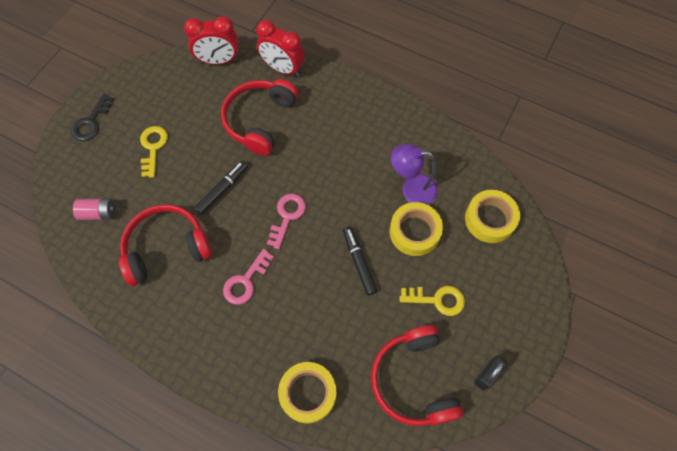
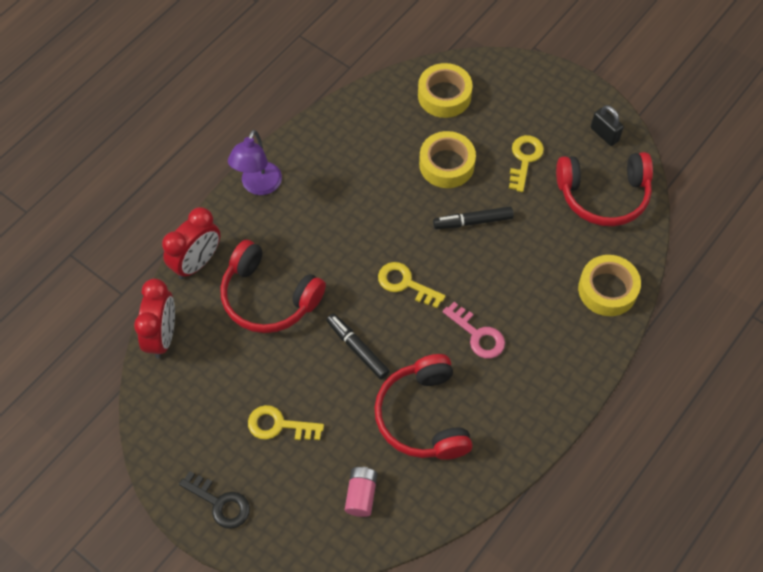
camera: 80 degrees left, 5 degrees down
pink key [267,193,306,249] -> yellow key [378,262,446,308]
purple lamp [391,144,438,205] -> purple lamp moved to [228,130,282,195]

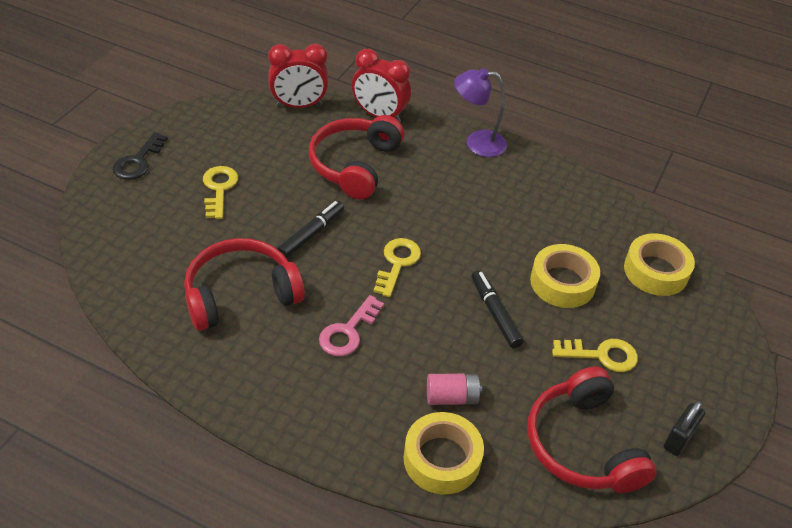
camera: 75 degrees right, 15 degrees down
pink battery [345,467,377,517] -> pink battery moved to [427,373,482,405]

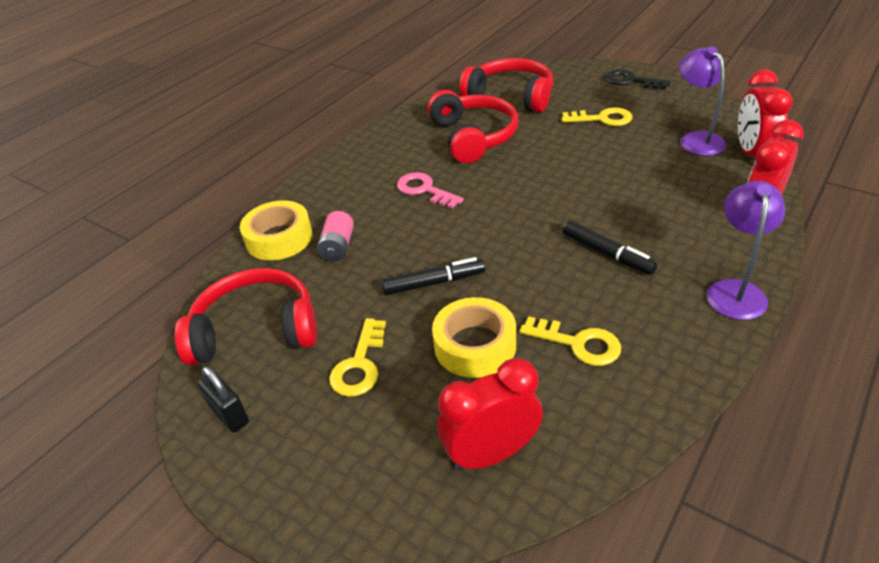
camera: 105 degrees right, 5 degrees down
black marker [277,201,344,259] -> black marker moved to [563,221,657,275]
red headphones [309,115,404,200] -> red headphones moved to [459,58,553,113]
yellow key [374,238,421,297] -> yellow key moved to [520,316,621,366]
yellow tape [624,233,695,296] -> red clock [437,358,543,471]
none -> purple lamp [679,46,727,156]

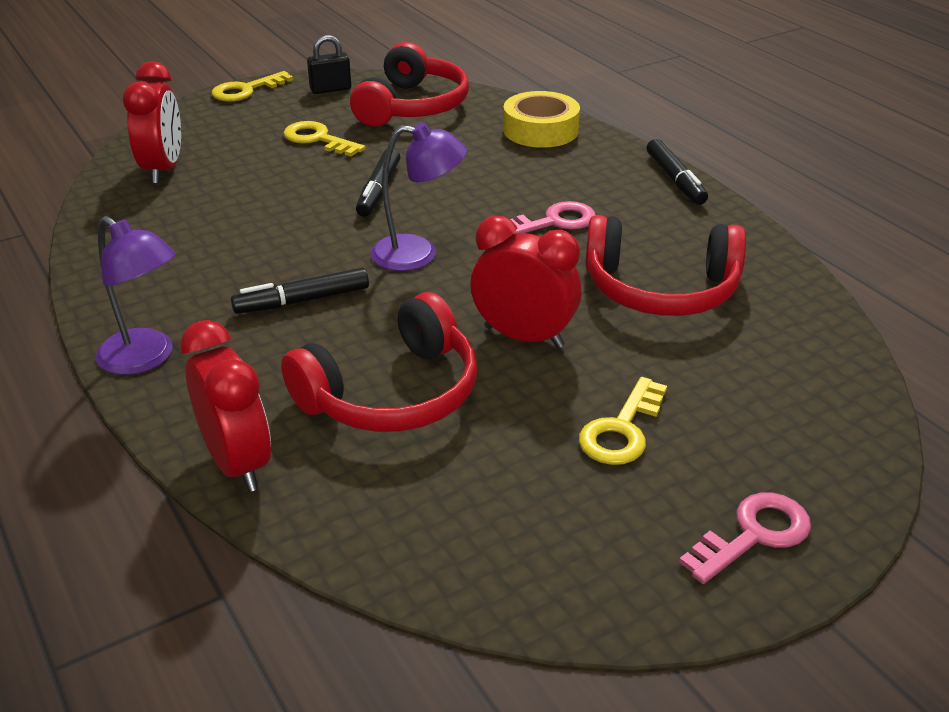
camera: 110 degrees right, 5 degrees down
pink battery [317,211,354,261] -> none
yellow tape [432,297,516,378] -> none
red headphones [459,58,553,113] -> red headphones moved to [281,292,477,432]
yellow key [520,316,621,366] -> yellow key moved to [212,71,293,102]
black key [605,69,671,90] -> pink key [679,492,811,584]
purple lamp [679,46,727,156] -> purple lamp moved to [371,122,467,271]
red clock [738,69,793,157] -> red clock moved to [470,216,582,348]
none -> black marker [647,139,708,205]

